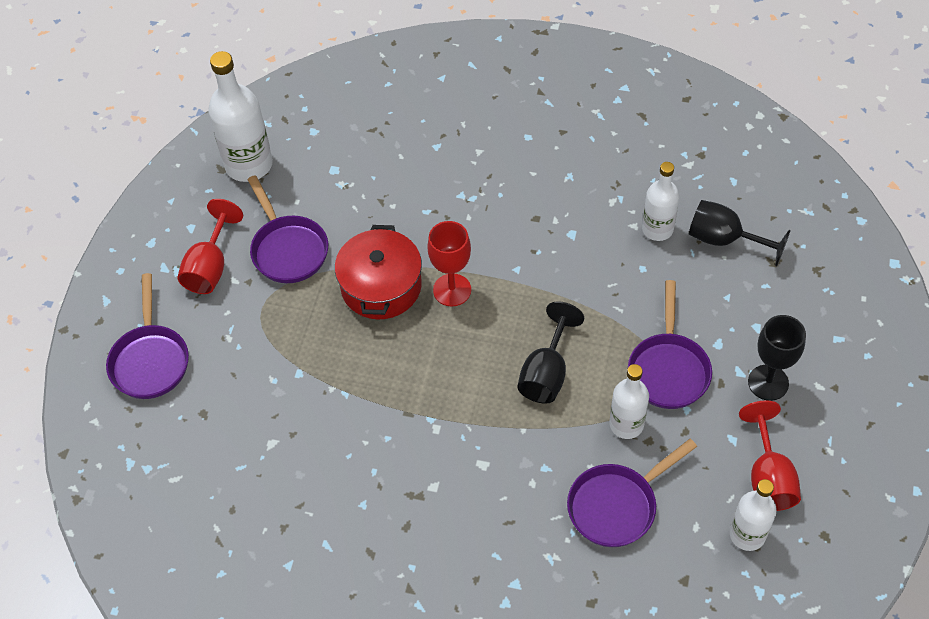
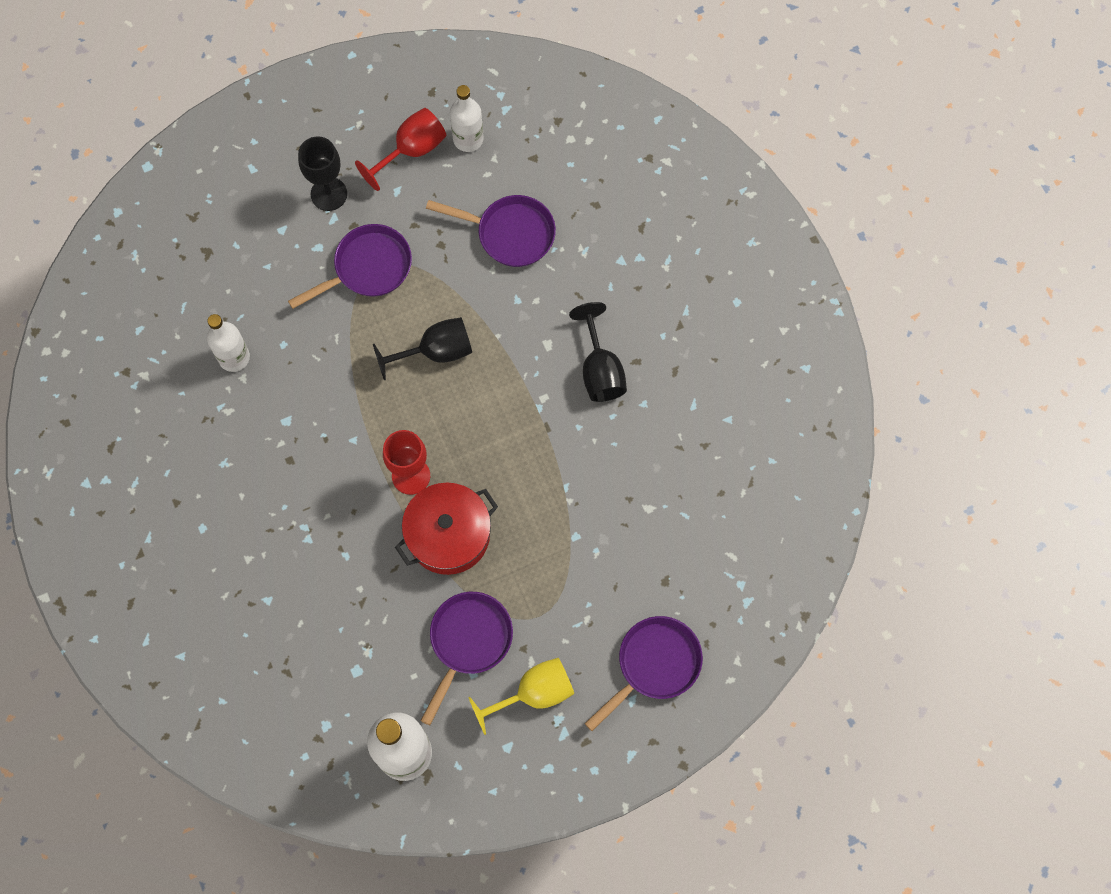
camera: 130 degrees left, 15 degrees up
red goblet [178,199,243,294] -> yellow goblet [468,658,574,735]
white bottle [609,364,649,439] -> none
black goblet [689,200,791,266] -> black goblet moved to [569,302,627,402]

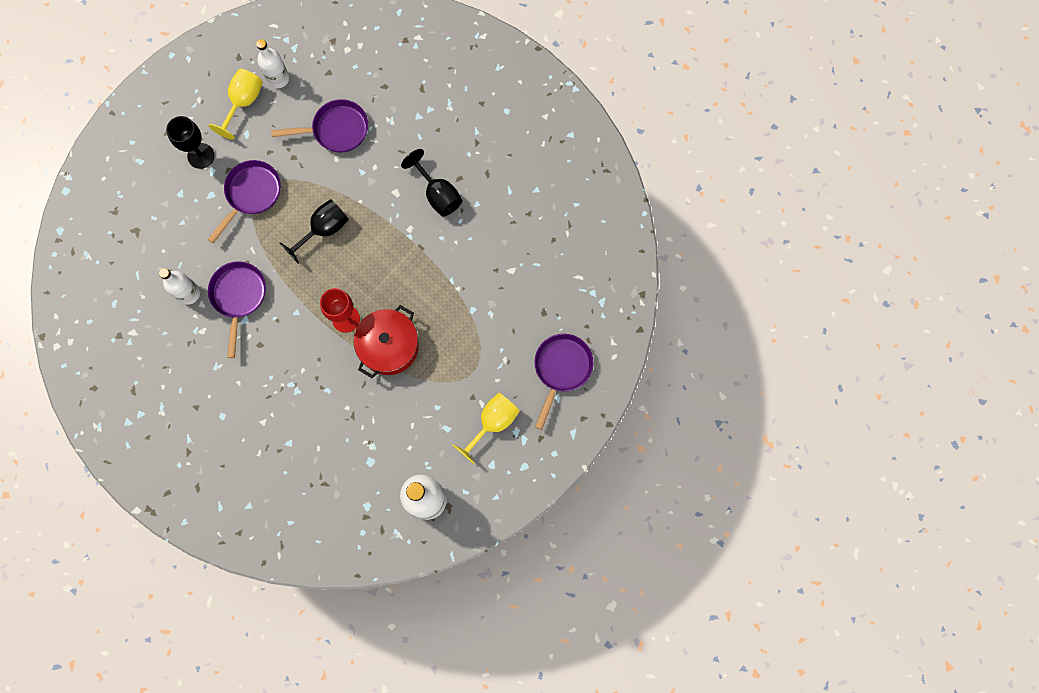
camera: 25 degrees left, 5 degrees up
red goblet [355,108,446,191] -> yellow goblet [209,69,263,140]
purple pan [421,592,513,726] -> purple pan moved to [208,261,266,358]

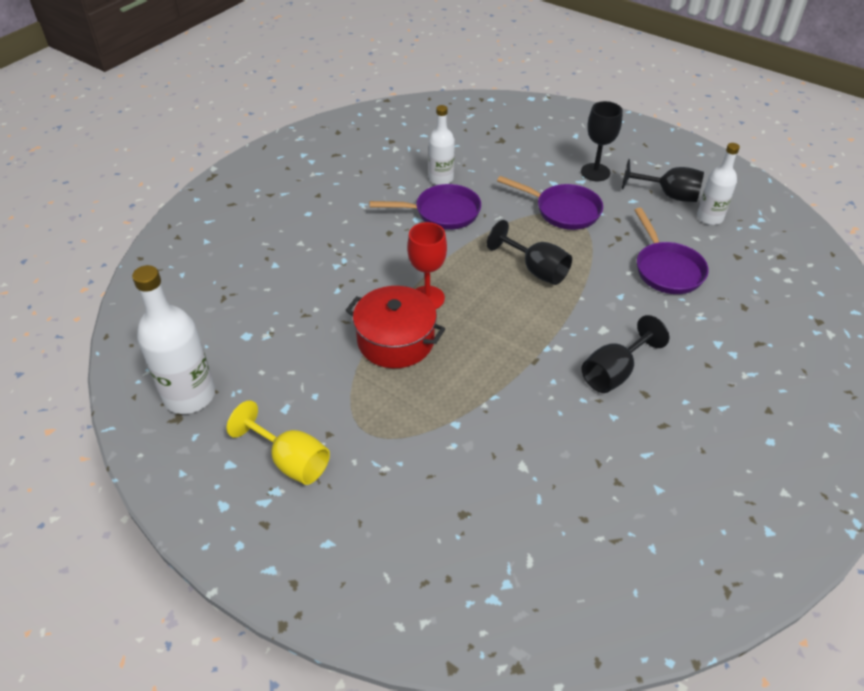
camera: 85 degrees right, 30 degrees down
yellow goblet [209,69,263,140] -> black goblet [622,159,704,202]
purple pan [535,334,593,430] -> none

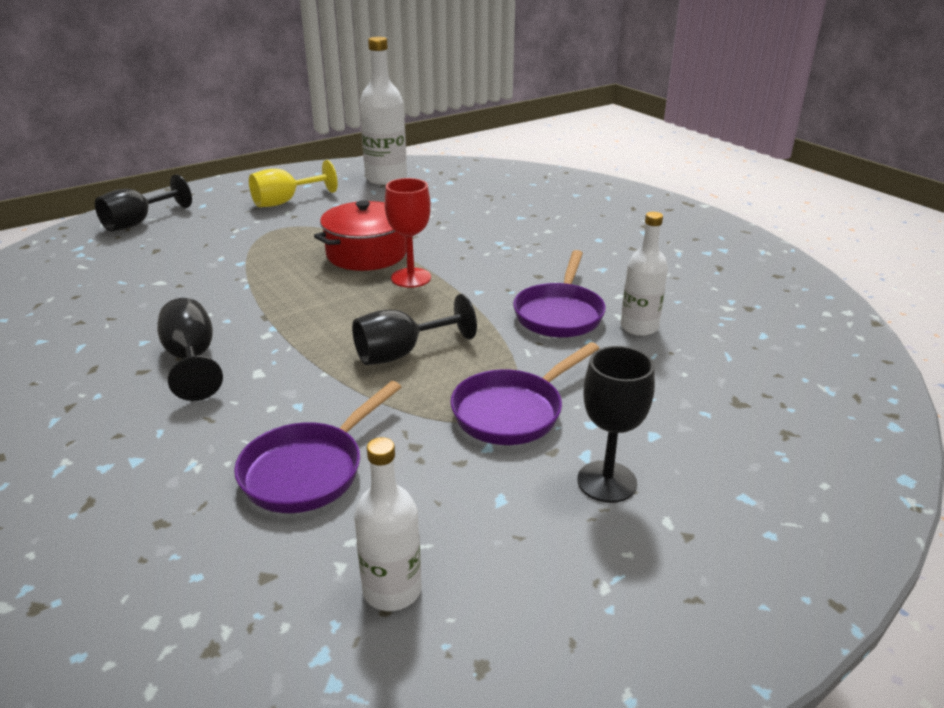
camera: 110 degrees right, 15 degrees down
black goblet [622,159,704,202] -> black goblet moved to [95,174,192,232]
purple pan [635,208,709,294] -> purple pan turned 60 degrees counterclockwise [234,381,401,513]

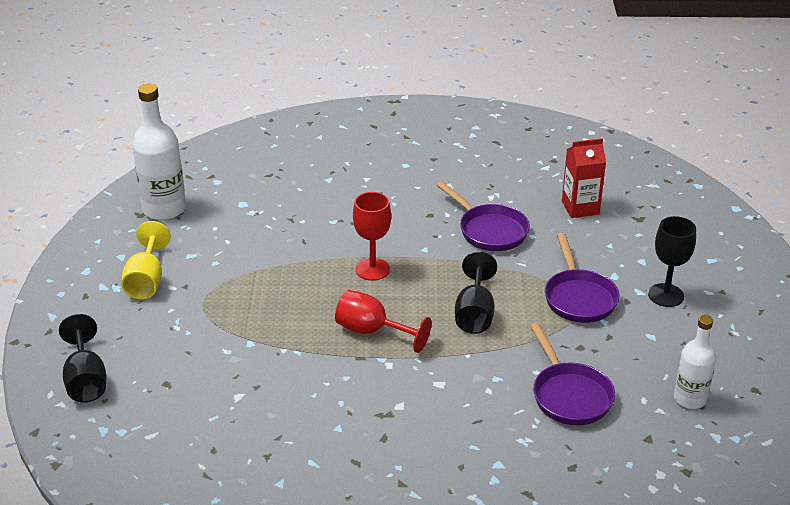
camera: 55 degrees left, 5 degrees up
black goblet [157,298,223,401] -> none
red pot [314,200,407,271] -> none
white bottle [621,212,668,336] -> none
none -> red goblet [335,290,432,353]
none -> red carton [562,138,606,218]

